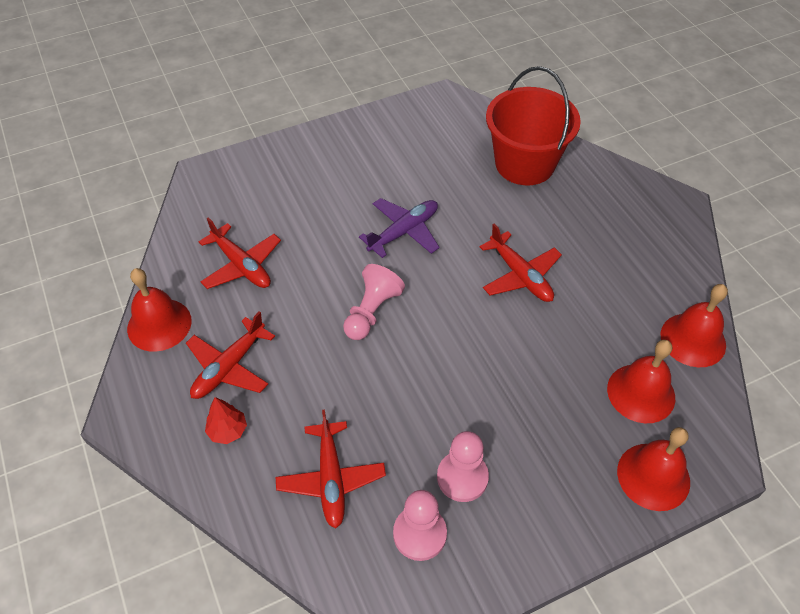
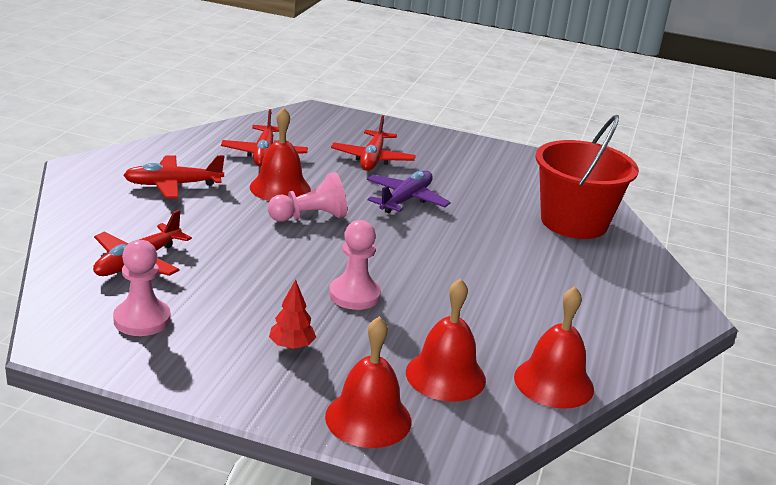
camera: 40 degrees right, 25 degrees down
red bell [127,268,192,352] -> red bell moved to [250,108,311,201]
red tree [205,397,247,444] -> red tree moved to [269,279,316,350]
purple plane [359,198,440,258] -> purple plane turned 60 degrees counterclockwise [367,171,451,213]
pink pawn [437,431,489,502] -> pink pawn moved to [329,220,381,310]
red plane [480,223,562,302] -> red plane moved to [331,115,416,171]

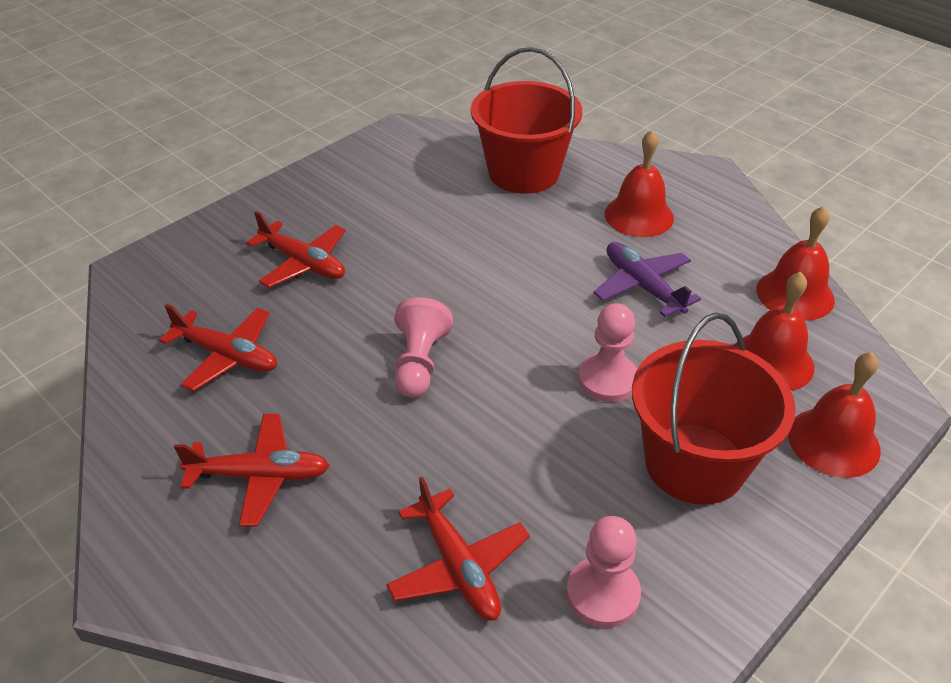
camera: 60 degrees left, 15 degrees up
red plane [123,155,224,199] -> red plane turned 105 degrees counterclockwise [174,414,330,527]
red bell [250,108,311,201] -> red bell moved to [605,130,674,237]
red tree [269,279,316,350] -> red bucket [632,313,796,505]
purple plane [367,171,451,213] -> purple plane moved to [593,242,701,317]

